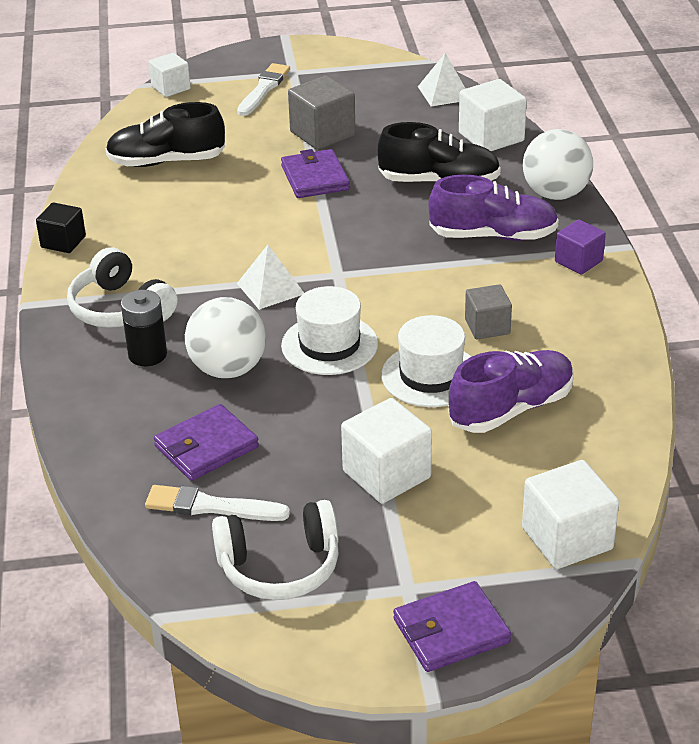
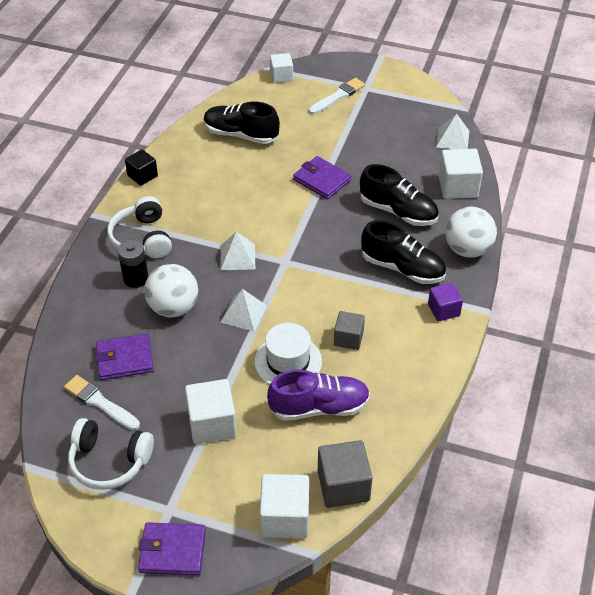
camera: 25 degrees right, 10 degrees up
purple wallet [281,149,350,198] -> purple wallet turned 60 degrees counterclockwise [293,156,351,199]
white hat [281,286,378,375] -> white pyramid [221,289,267,332]
grey cube [288,76,356,150] -> grey cube moved to [318,440,373,508]
purple shoe [428,175,559,241] -> black shoe [361,220,446,284]

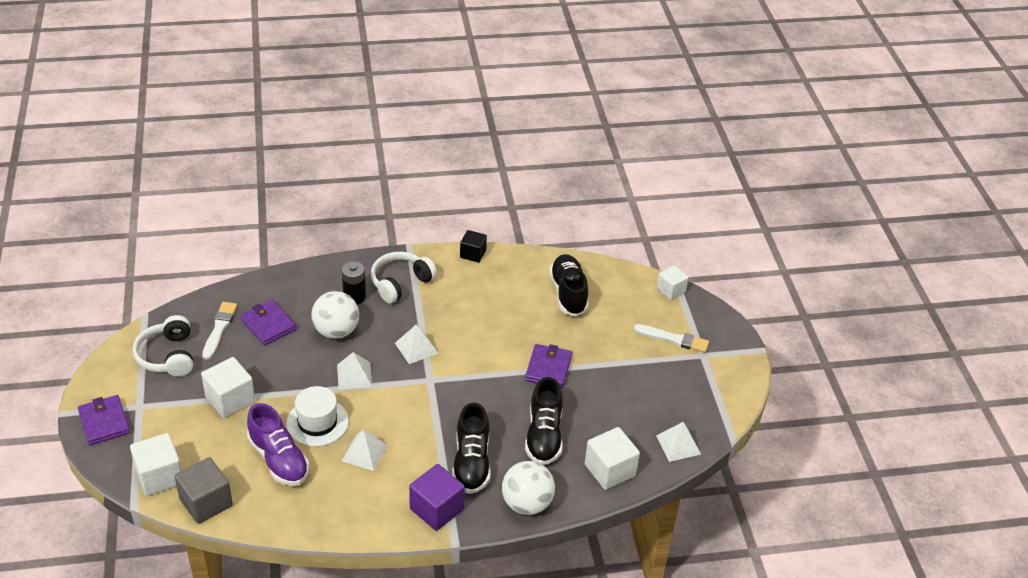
camera: 60 degrees right, 5 degrees down
grey cube [334,311,365,350] -> white pyramid [342,429,388,471]
purple cube [428,282,463,322] -> purple cube [409,464,465,531], size x1.56

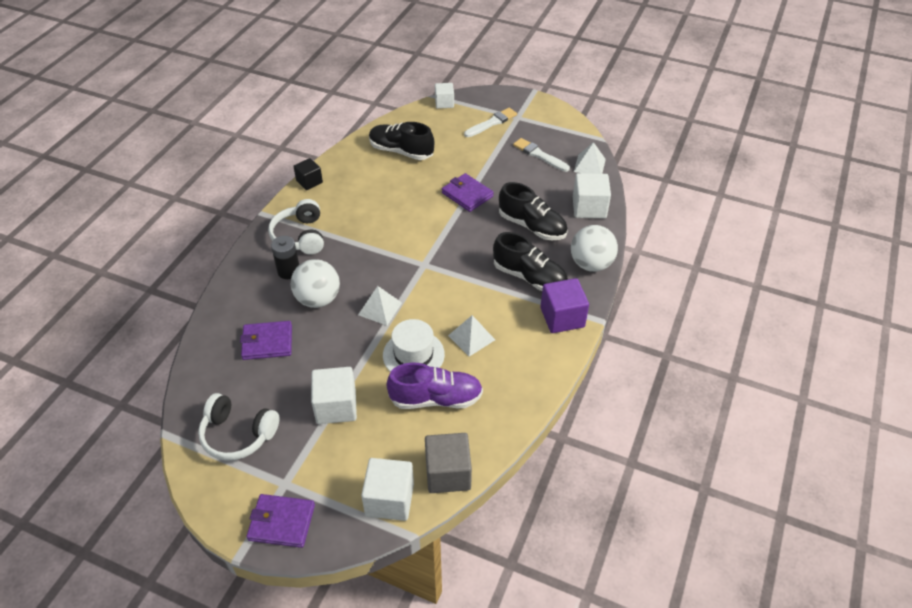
camera: 55 degrees left, 5 degrees up
white brush [202,302,237,360] -> white brush moved to [513,138,570,172]
white pyramid [395,325,438,364] -> none

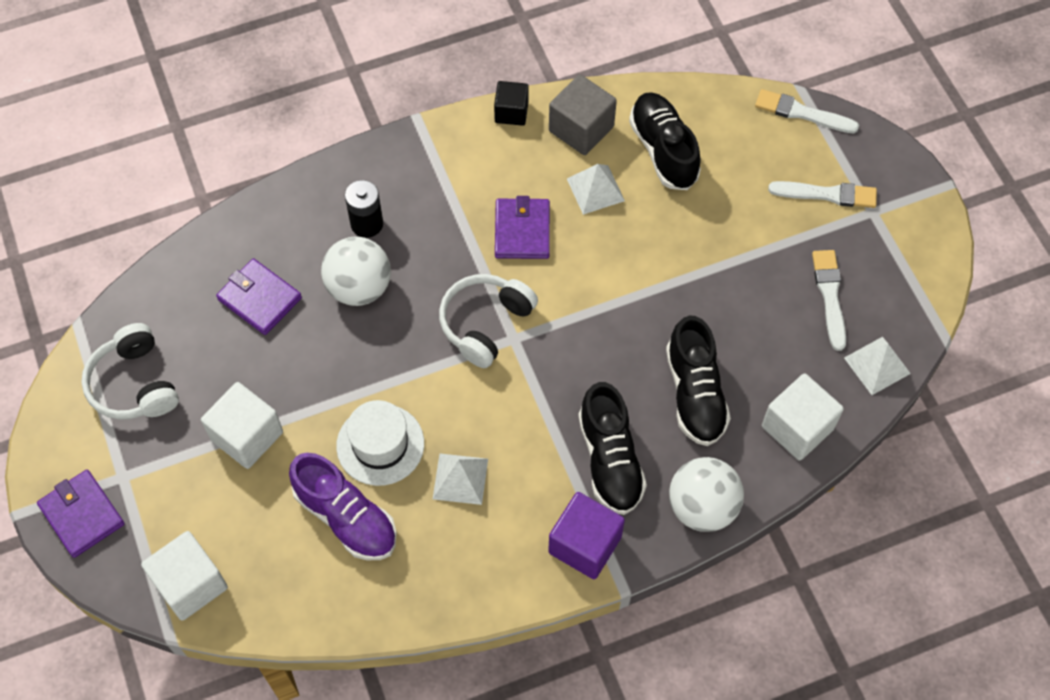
camera: 45 degrees right, 15 degrees up
white headphones [268,199,324,254] -> white headphones moved to [439,274,538,368]
white pyramid [358,286,402,325] -> white pyramid moved to [567,164,625,215]
grey cube [425,433,472,493] -> grey cube moved to [549,74,617,155]
white cube [435,83,454,109] -> white brush [755,89,859,133]
purple wallet [442,173,494,212] -> purple wallet moved to [495,196,550,259]

